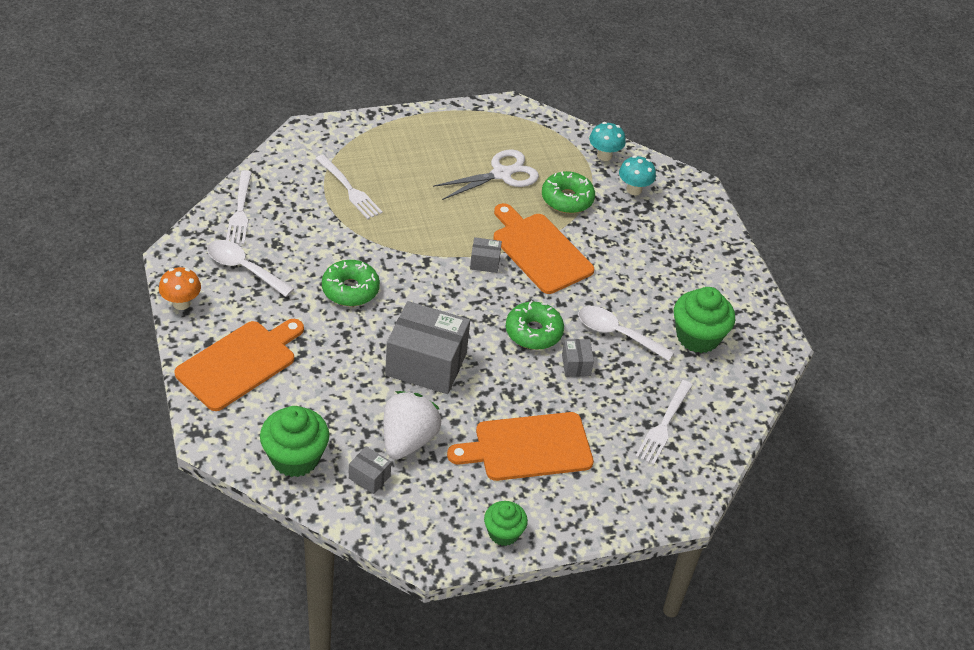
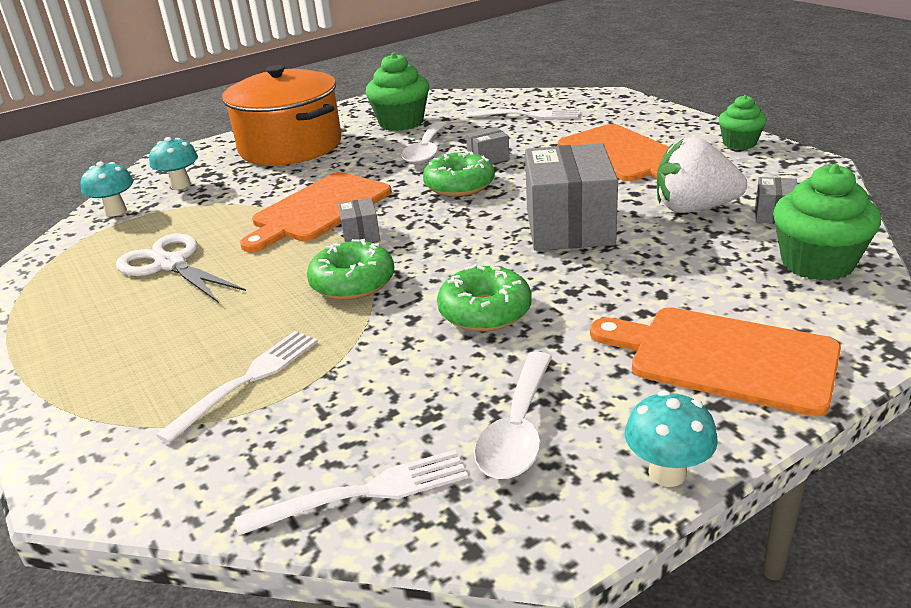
camera: 100 degrees left, 15 degrees down
orange mushroom [159,267,201,310] -> turquoise mushroom [625,391,718,487]
green donut [542,171,595,213] -> green donut moved to [307,239,394,300]
none -> orange pot [222,65,342,165]

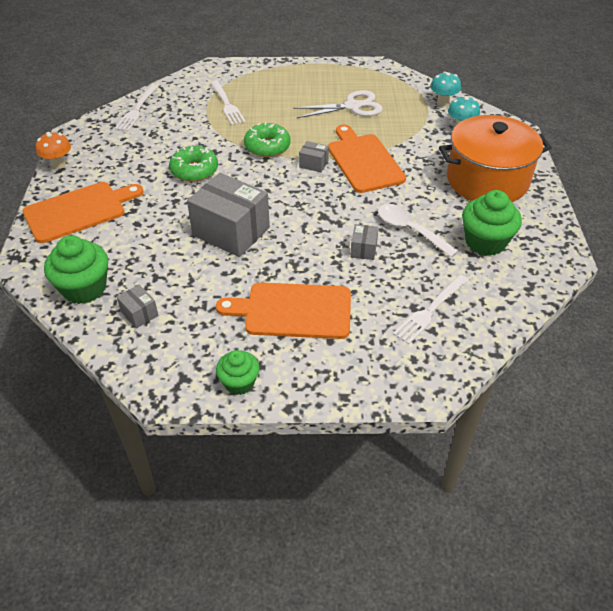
camera: 120 degrees right, 15 degrees up
green donut [423,151,495,197] -> none
white spoon [474,352,552,479] -> none
turquoise mushroom [625,391,718,487] -> orange mushroom [36,132,71,169]
white strawberry [657,137,747,213] -> none

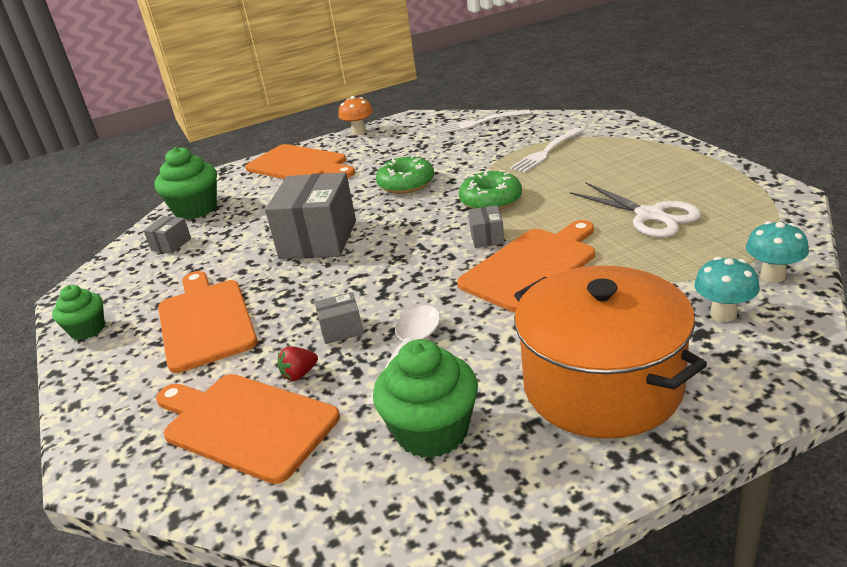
camera: 70 degrees right, 15 degrees down
white fork [393,275,469,344] -> orange cutting board [156,374,340,484]
none -> red strawberry [278,346,318,381]

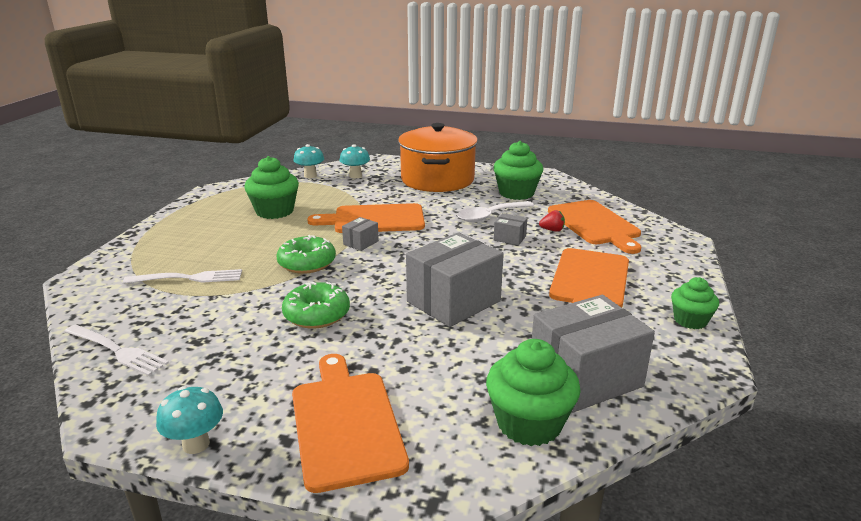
camera: 145 degrees left, 5 degrees down
grey box [144,216,191,254] -> grey box [532,295,655,412], size x2.24
orange mushroom [339,96,373,135] -> turquoise mushroom [156,386,223,454]
white scissors [570,182,702,238] -> green cupcake [245,156,299,219]

